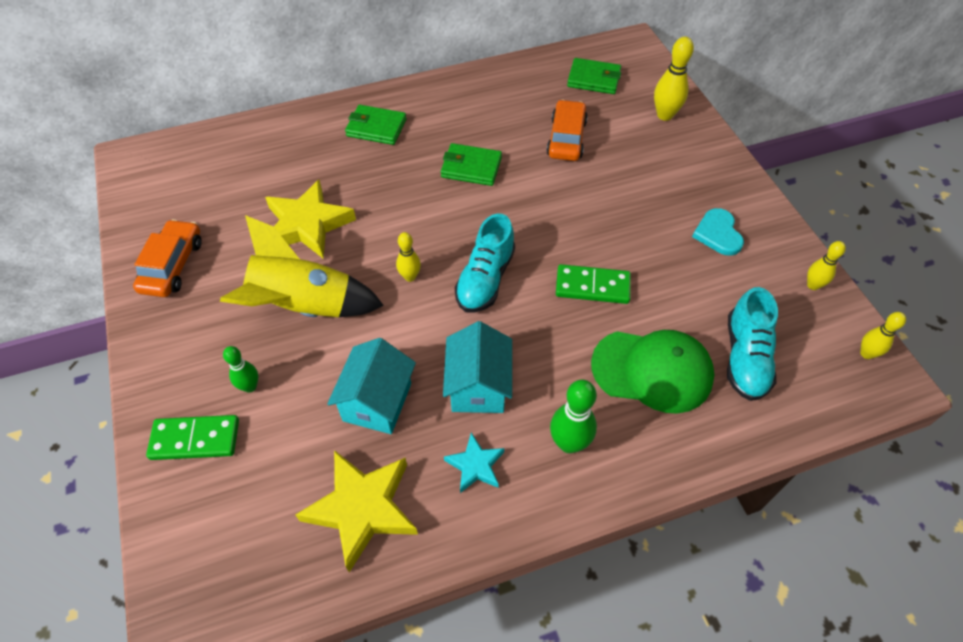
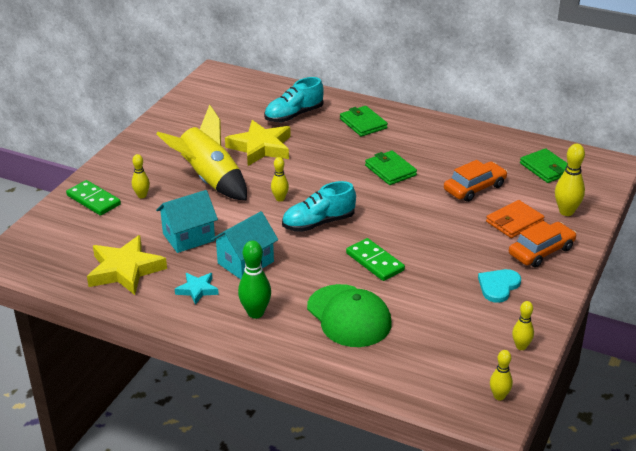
camera: 45 degrees right, 20 degrees down
orange car [133,219,202,297] -> orange car moved to [509,221,577,268]
green bowling pin [223,346,258,392] -> yellow bowling pin [132,154,150,198]
turquoise shoe [727,287,778,401] -> turquoise shoe moved to [264,77,324,122]
none -> orange wallet [486,200,544,238]

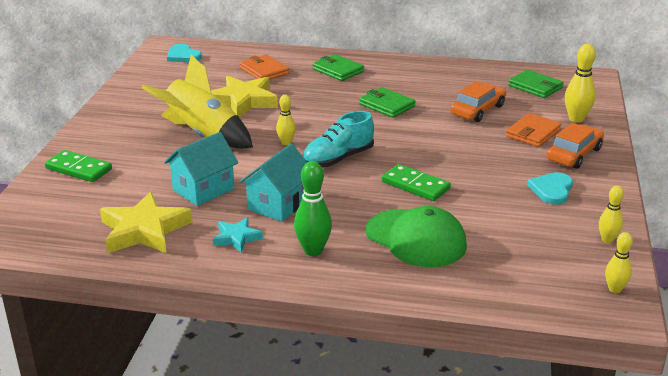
camera: 15 degrees left, 5 degrees down
yellow bowling pin [132,154,150,198] -> none
turquoise shoe [264,77,324,122] -> orange wallet [240,55,289,80]
none -> turquoise heart [167,44,202,62]

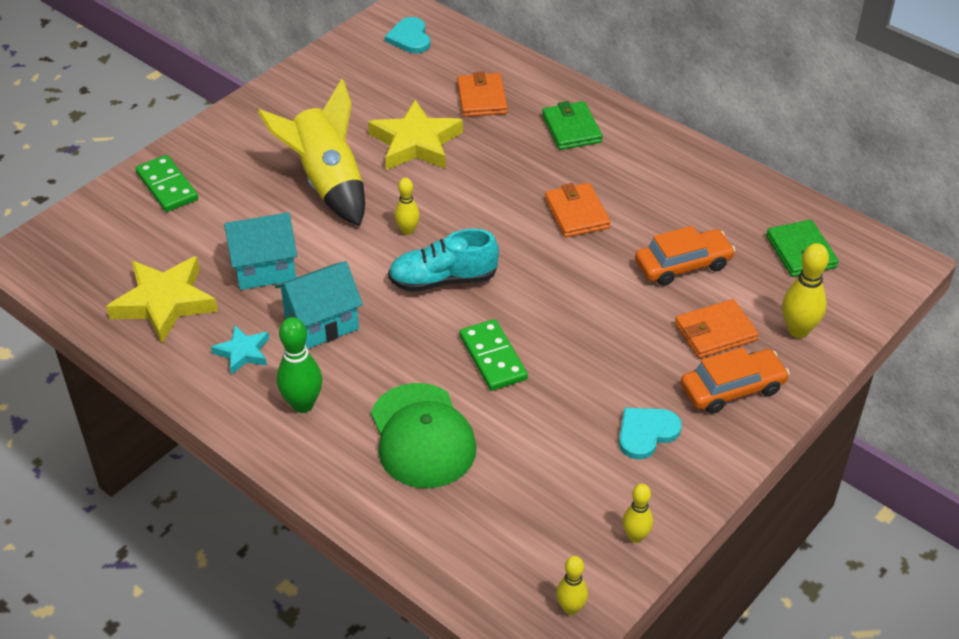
camera: 30 degrees right, 15 degrees up
green wallet [359,87,416,118] -> orange wallet [545,183,611,238]

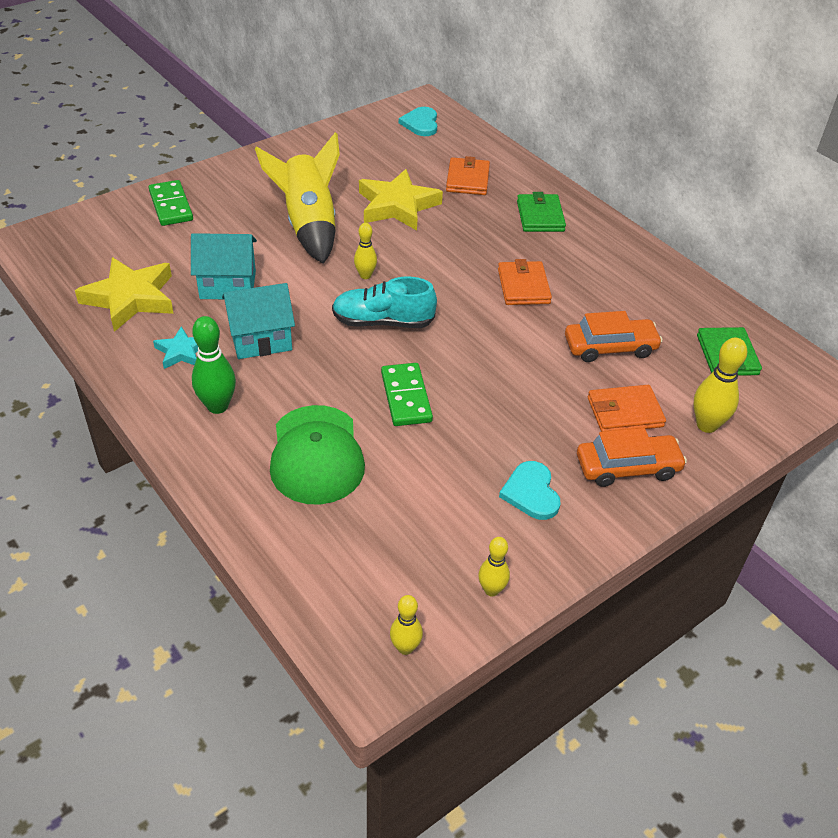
camera: 10 degrees right, 0 degrees up
turquoise heart [619,408,682,459] -> turquoise heart turned 75 degrees counterclockwise [499,461,561,520]

